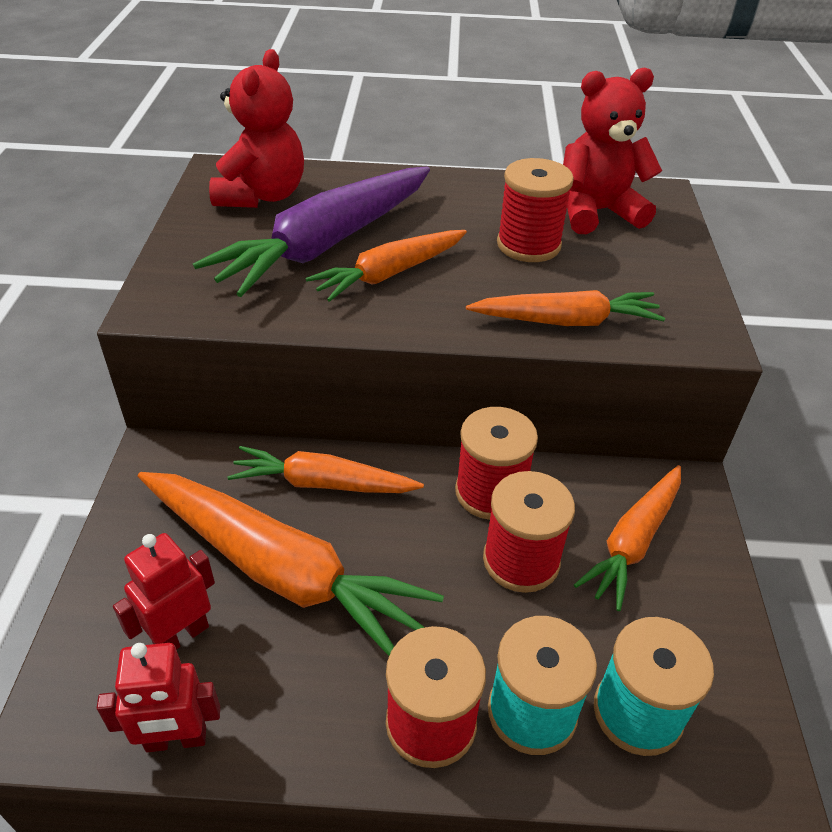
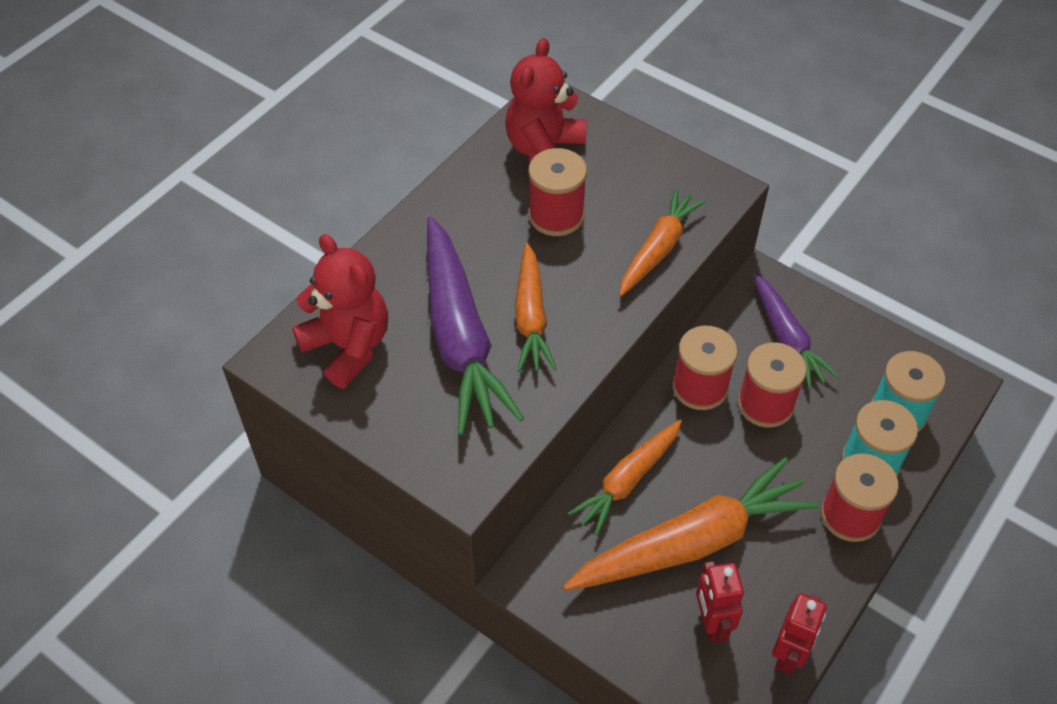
camera: 55 degrees left, 10 degrees up
orange carrot [574,465,681,611] -> purple carrot [753,273,840,389]

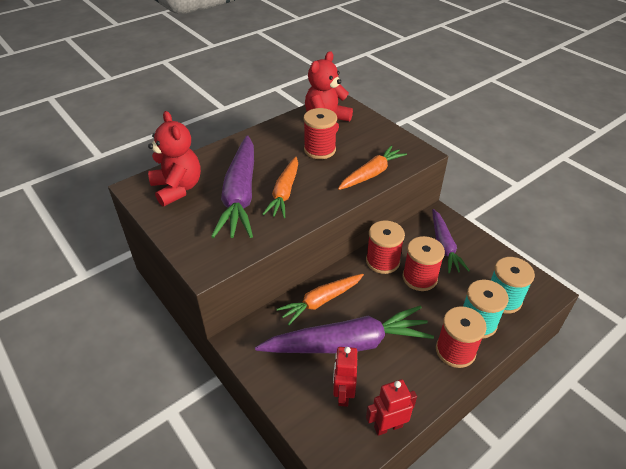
camera: 15 degrees right, 10 degrees down
orange carrot [563,457,819,591] -> purple carrot [255,306,434,353]
red robot [772,593,827,674] -> red robot turned 150 degrees counterclockwise [366,379,417,436]

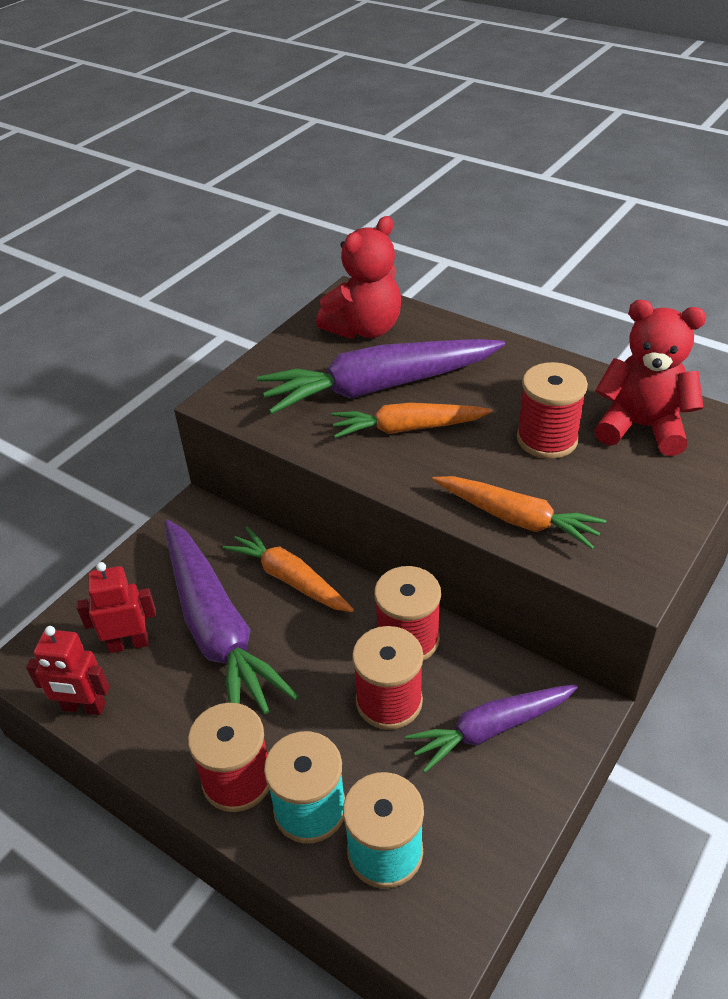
camera: 75 degrees right, 0 degrees up
red robot [366,379,417,436] -> red robot turned 135 degrees clockwise [26,626,110,715]

